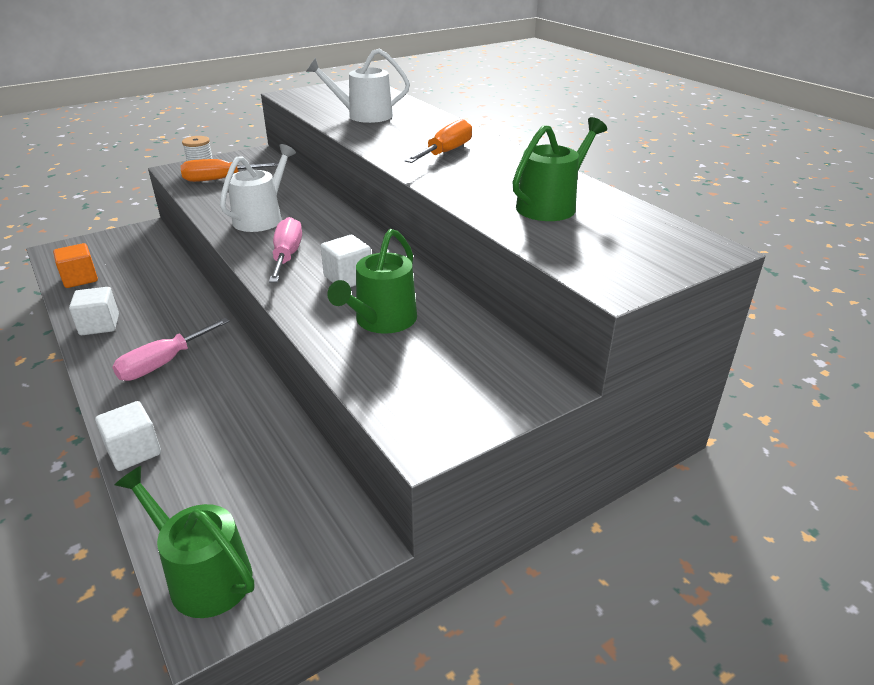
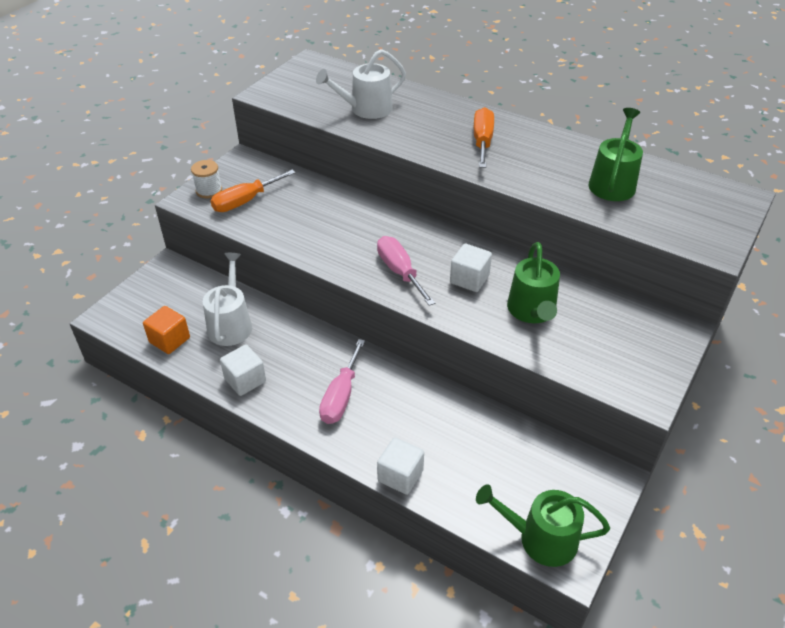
camera: 25 degrees left, 10 degrees up
white watering can [220,144,296,232] -> white watering can moved to [203,253,252,346]

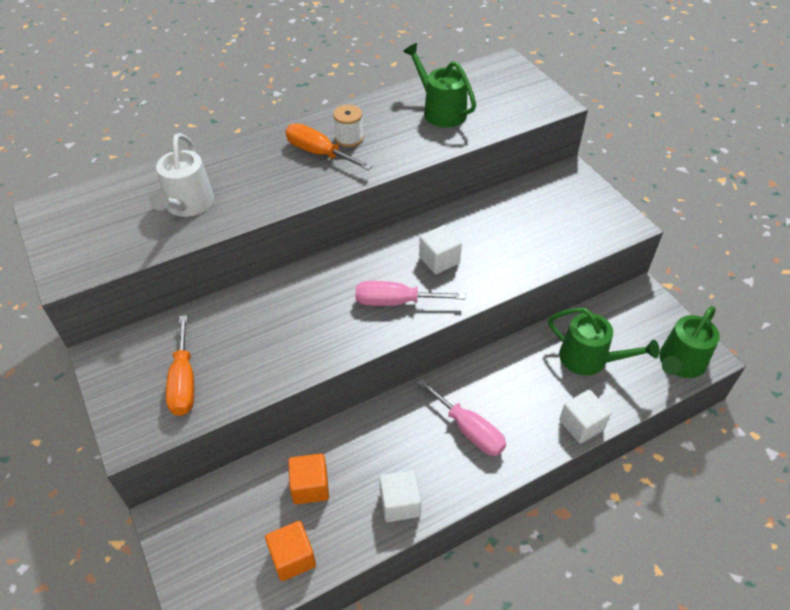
camera: 60 degrees left, 5 degrees up
white spool [191,160,222,198] -> white spool moved to [333,105,363,147]
white watering can [203,253,252,346] -> orange cube [288,454,329,504]
green watering can [507,242,560,323] -> green watering can moved to [548,308,660,375]

